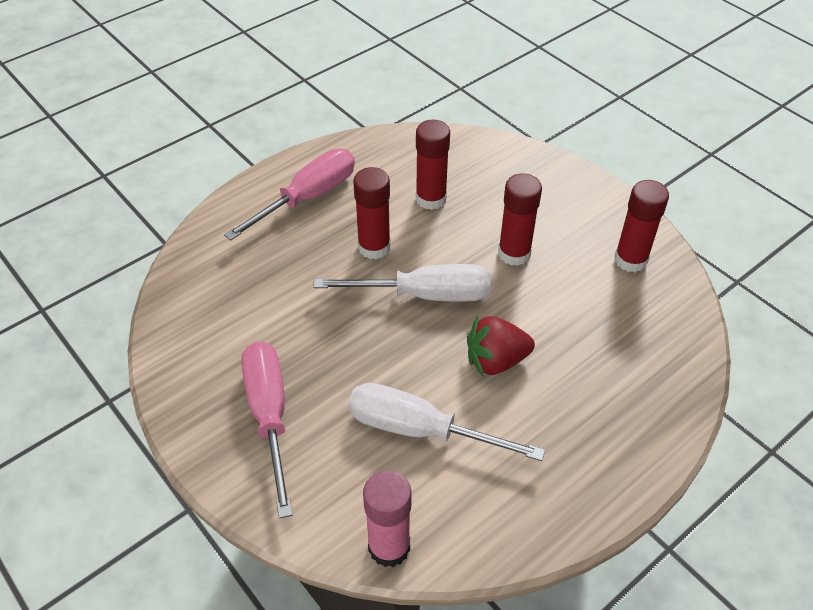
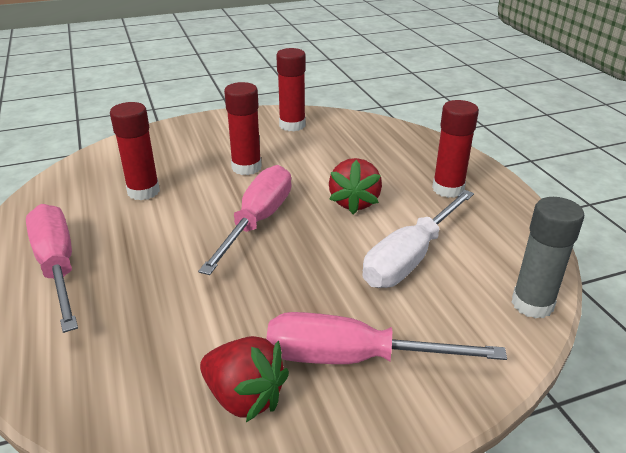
camera: 70 degrees left, 15 degrees down
white screwdriver [313,264,491,301] -> pink screwdriver [198,165,291,275]
red glue stick [353,167,391,259] -> red glue stick moved to [432,100,479,198]
pink glue stick [363,470,412,567] -> grey glue stick [512,197,584,319]
none -> red strawberry [200,336,289,422]

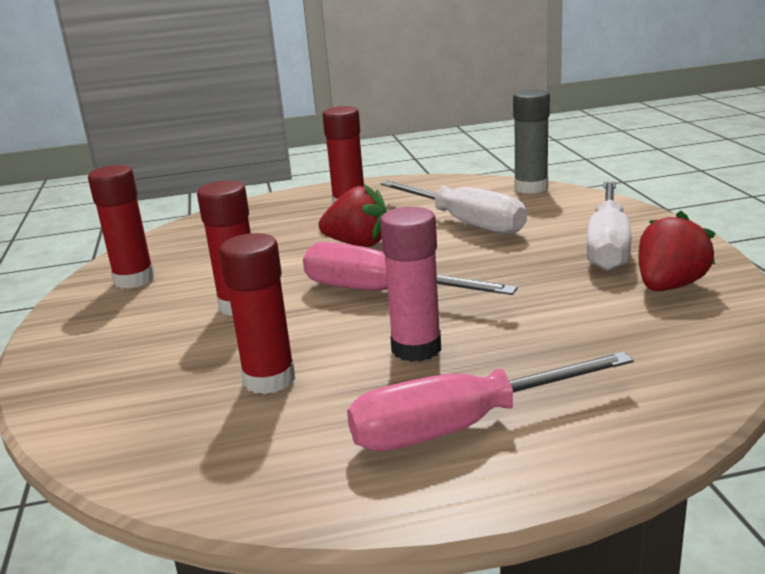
camera: 80 degrees left, 10 degrees down
pink screwdriver [266,312,507,364] -> white screwdriver [586,182,632,271]
none -> pink glue stick [380,207,441,362]

